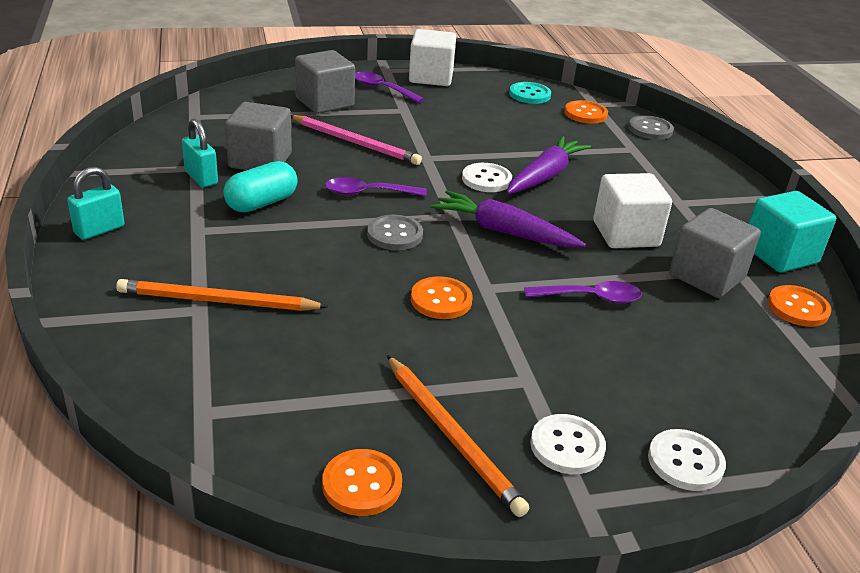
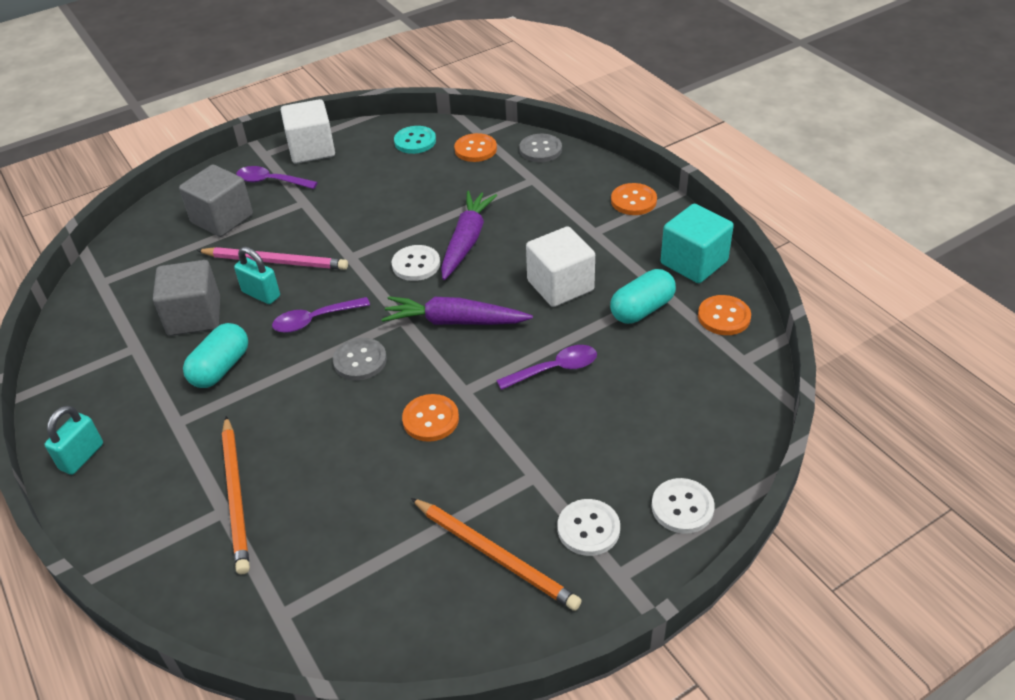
camera: 15 degrees left, 10 degrees up
orange pencil [116,279,328,311] -> orange pencil turned 90 degrees counterclockwise [222,416,250,575]
turquoise padlock [182,118,218,187] -> turquoise padlock moved to [234,247,280,304]
orange button [322,449,402,516] -> orange button moved to [611,183,657,215]
grey cube [669,208,761,298] -> turquoise capsule [610,269,676,324]

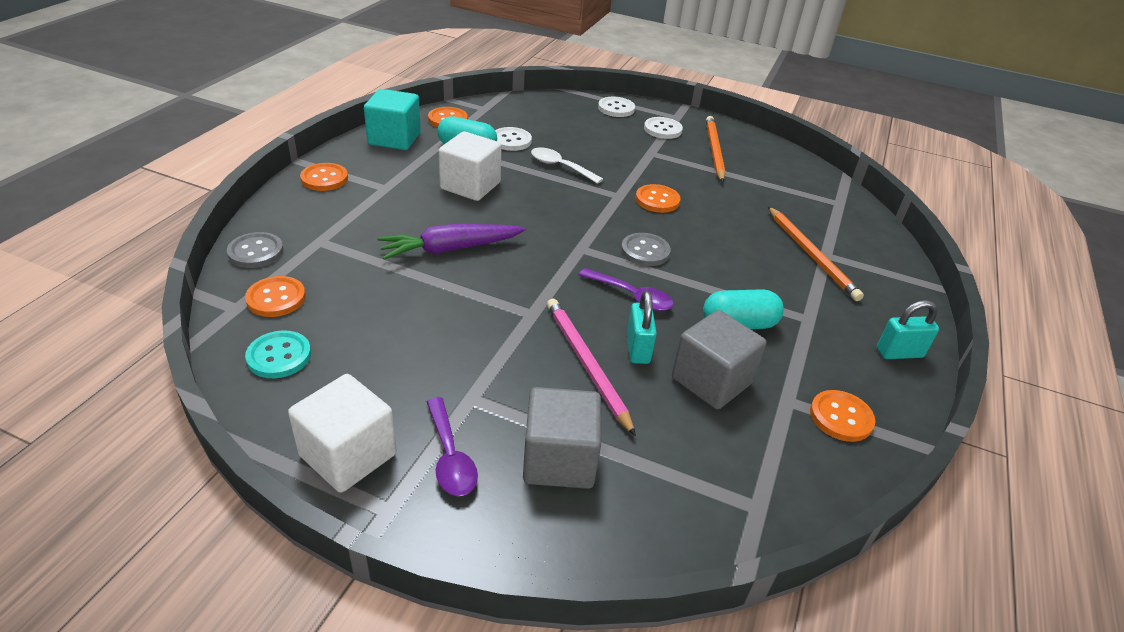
camera: 130 degrees left, 5 degrees down
orange pencil [222,416,250,575] -> orange pencil turned 120 degrees clockwise [768,206,864,301]
purple carrot [381,296,533,325] -> none
white button [392,245,440,281] -> white button moved to [495,127,532,151]
purple spoon [496,345,597,390] -> white spoon [531,147,603,184]
none -> orange button [810,390,875,442]

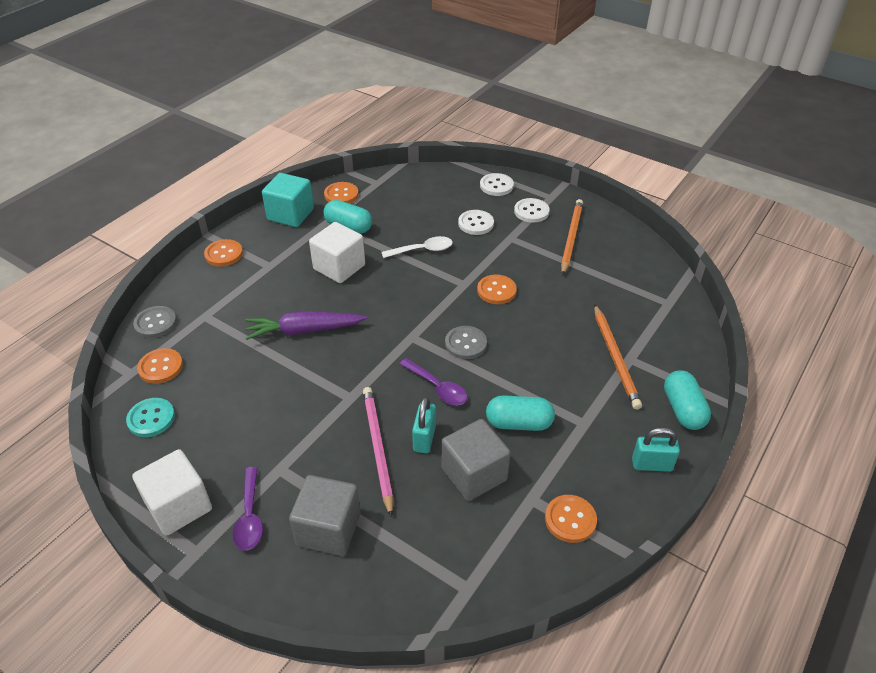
camera: 15 degrees right, 5 degrees up
white button [495,127,532,151] -> white button moved to [458,210,494,235]
white spoon [531,147,603,184] -> white spoon turned 120 degrees clockwise [382,236,453,258]
none -> turquoise capsule [664,370,711,430]

